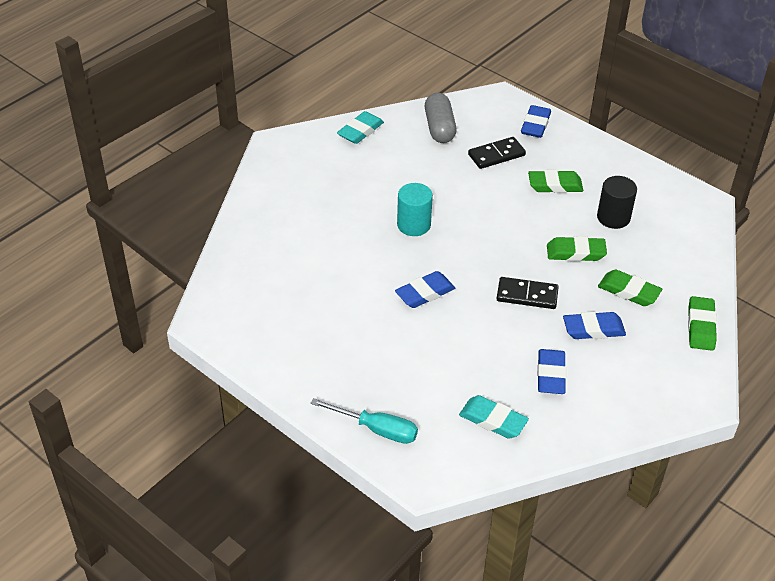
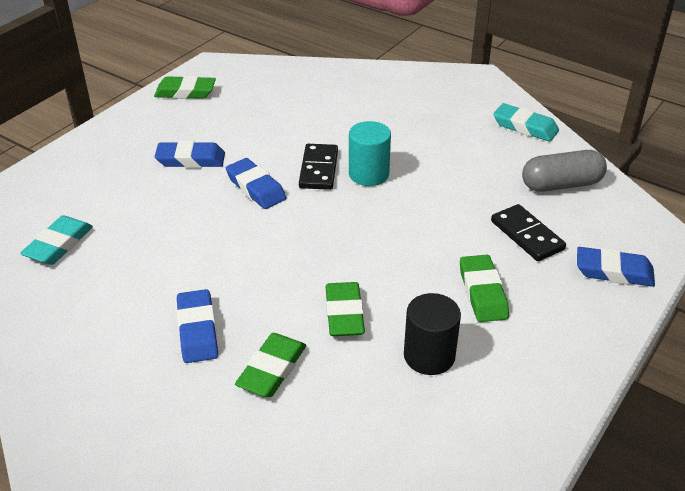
camera: 85 degrees right, 5 degrees down
turquoise screwdriver [311,398,418,444] -> none
black domino [497,277,559,309] -> black domino moved to [299,144,338,190]
blue eraser [537,349,566,394] -> blue eraser moved to [155,141,225,168]
green eraser [688,296,717,351] -> green eraser moved to [154,76,216,99]

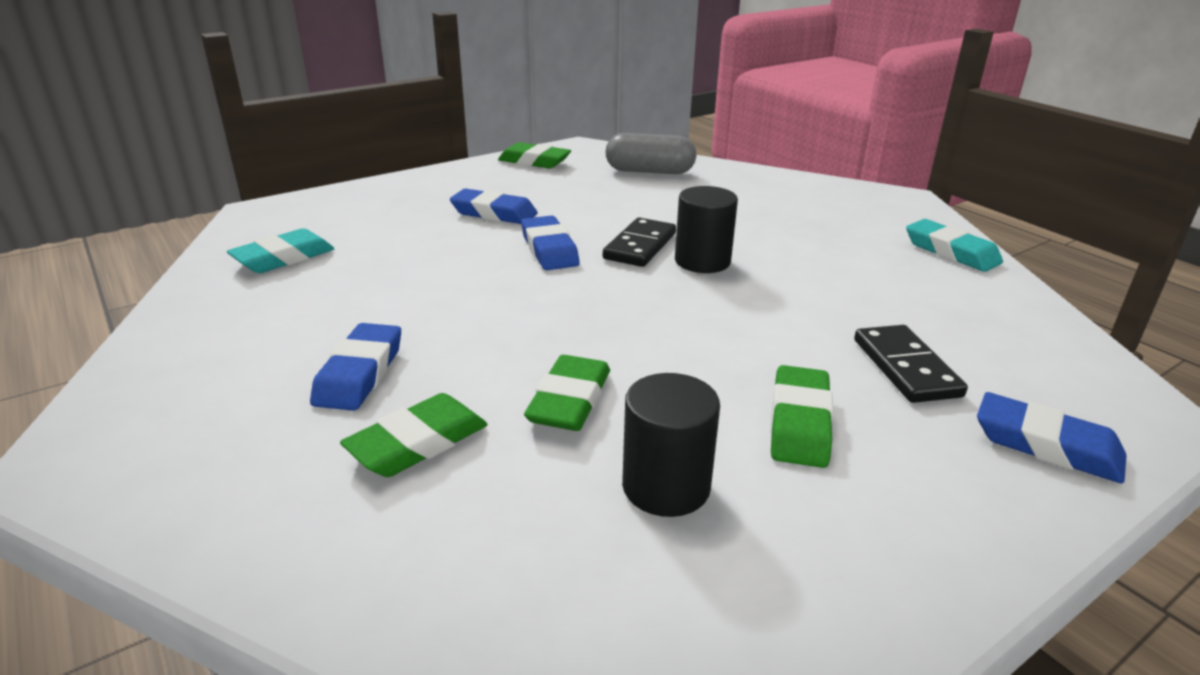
camera: 20 degrees right, 10 degrees down
turquoise cylinder [349,121,391,186] -> black cylinder [675,186,738,273]
grey capsule [522,150,607,192] -> grey capsule moved to [606,133,696,174]

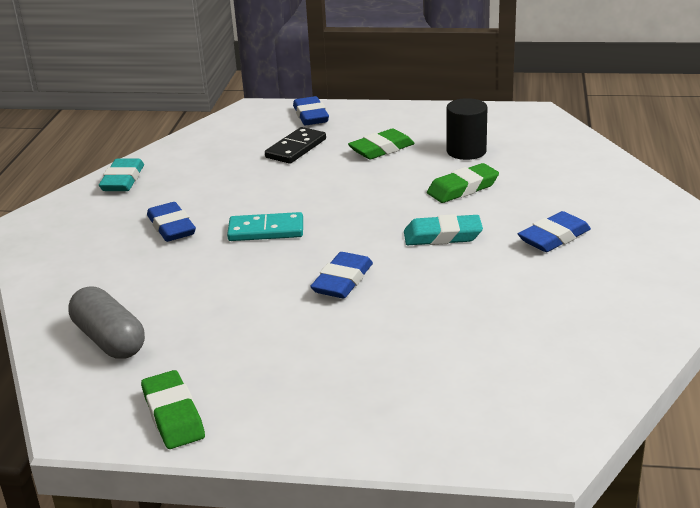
camera: 135 degrees left, 0 degrees up
turquoise eraser [227,228,335,273] -> turquoise eraser moved to [404,214,483,245]
green eraser [340,393,488,477] -> none
blue eraser [450,189,538,224] -> blue eraser moved to [147,202,196,242]
black domino [603,217,676,267] -> none
black cylinder [675,186,738,273] -> turquoise domino [227,212,303,241]

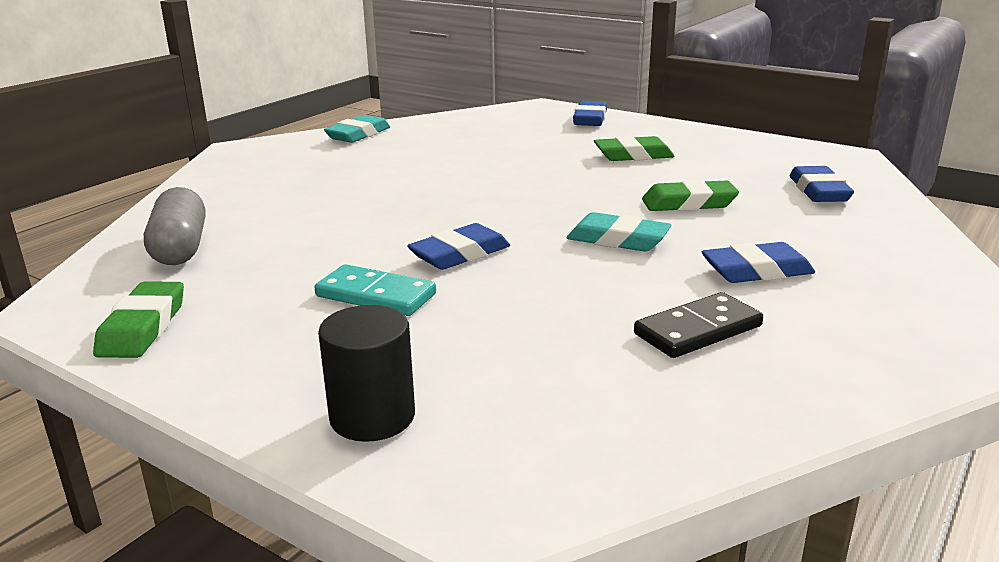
camera: 25 degrees right, 5 degrees down
blue eraser [147,202,196,242] -> blue eraser moved to [790,166,854,202]
turquoise domino [227,212,303,241] -> turquoise domino moved to [314,264,436,316]
black domino [265,127,326,164] -> black domino moved to [634,292,763,358]
black cylinder [447,98,487,160] -> black cylinder moved to [318,305,415,442]

